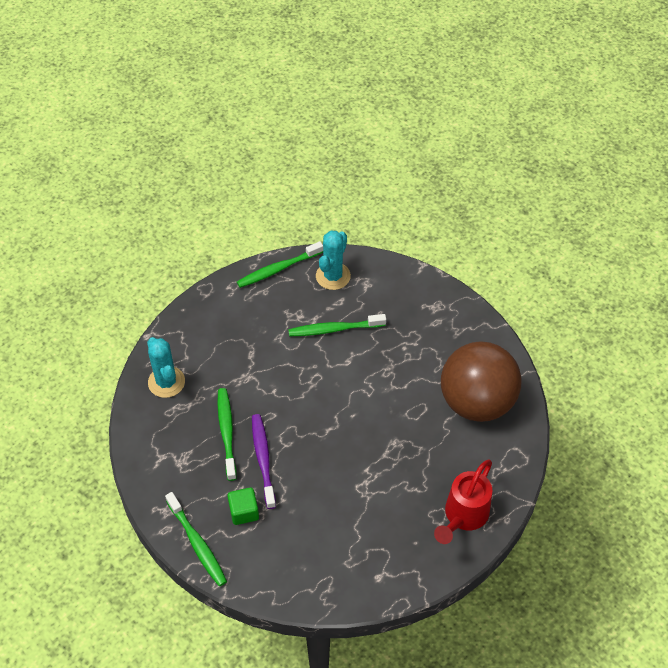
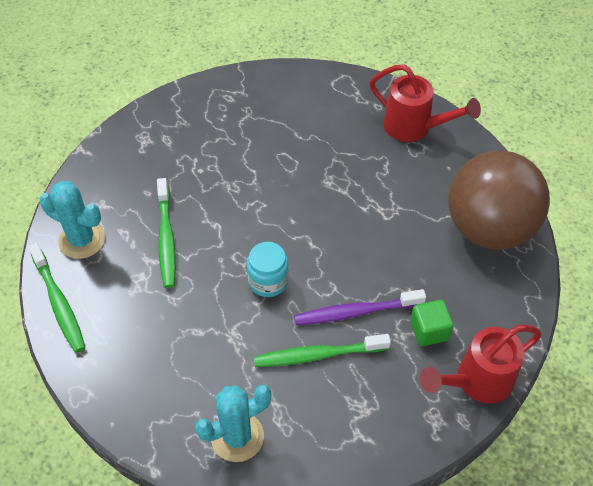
camera: 90 degrees left, 0 degrees up
green toothbrush [165,492,227,586] -> red watering can [420,324,542,404]
brown ball [441,341,522,422] -> brown ball moved to [448,150,550,250]
none -> turquoise jar [247,242,289,297]

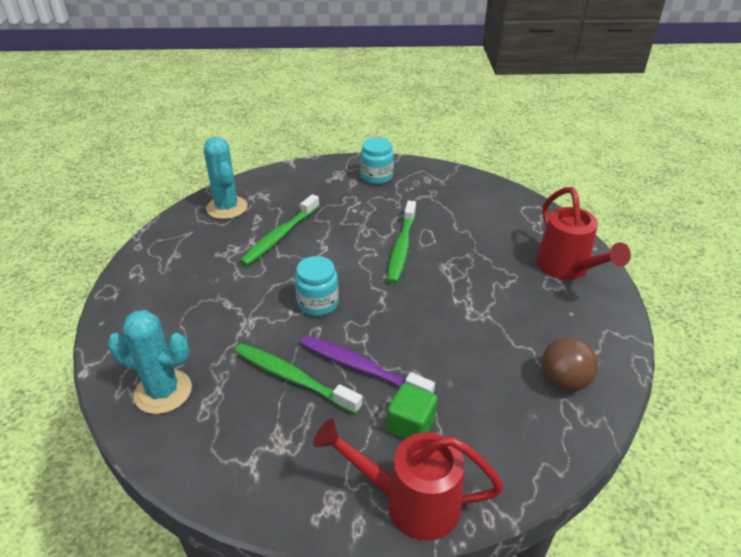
camera: 40 degrees right, 15 degrees down
green toothbrush [28,243,86,353] -> green toothbrush moved to [387,201,416,284]
brown ball [448,150,550,250] -> brown ball [542,337,598,392], size x0.46
none -> turquoise jar [360,138,394,184]

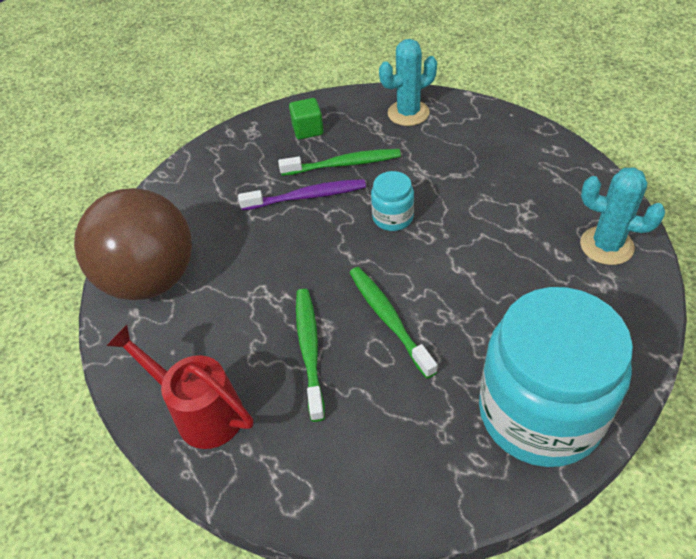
camera: 145 degrees right, 10 degrees up
green toothbrush [240,194,320,266] -> green toothbrush moved to [296,289,325,422]
red watering can [313,418,504,541] -> none
turquoise jar [360,138,394,184] -> turquoise jar [479,287,633,467], size x2.32
green cube [387,383,438,439] -> green cube moved to [289,98,324,139]
brown ball [542,337,598,392] -> brown ball [74,188,192,300], size x2.18

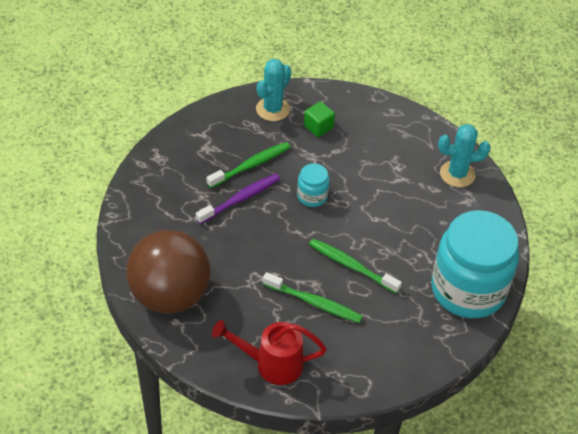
camera: 35 degrees left, 0 degrees up
green cube [289,98,324,139] -> green cube moved to [304,102,335,137]
green toothbrush [296,289,325,422] -> green toothbrush turned 150 degrees clockwise [263,272,363,323]

